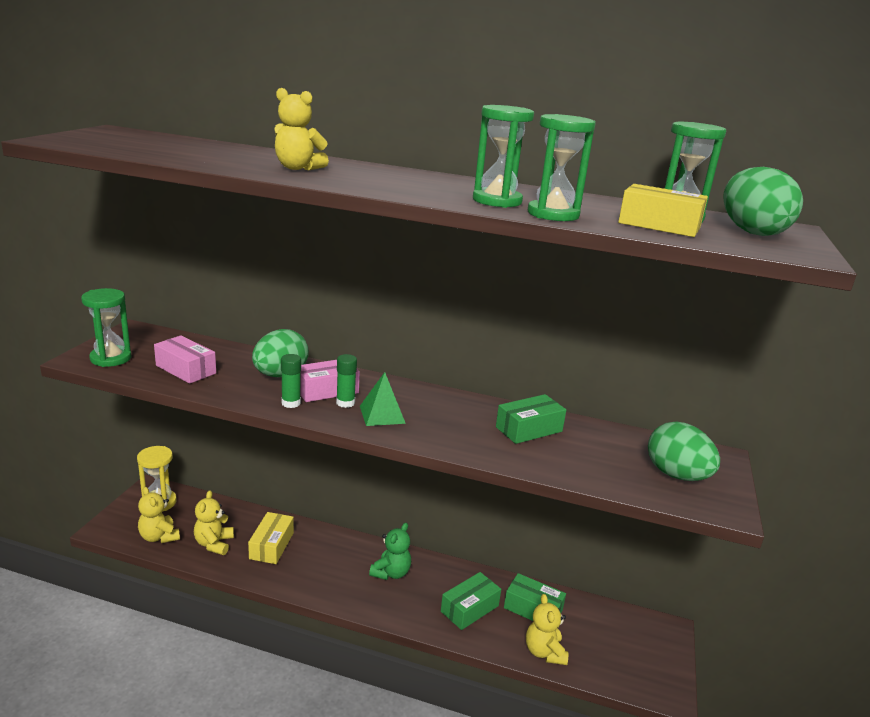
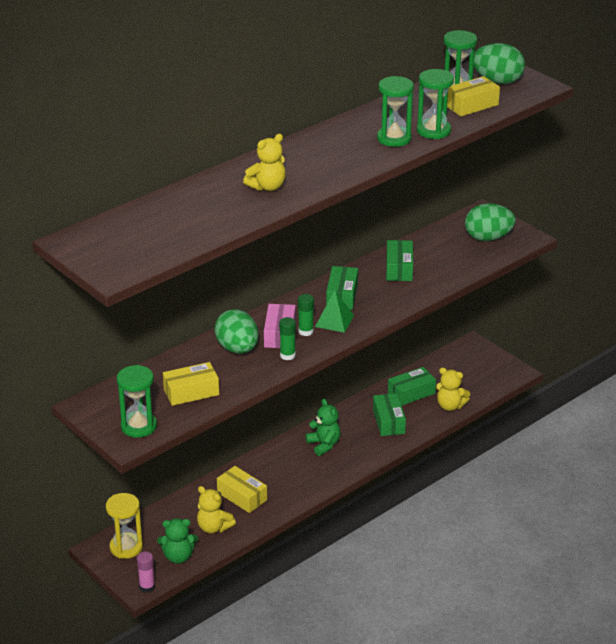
camera: 55 degrees left, 10 degrees up
yellow teddy bear [138,487,180,543] -> green teddy bear [157,518,198,564]
pink box [154,335,216,384] -> yellow box [163,362,219,406]
none -> pink glue stick [137,552,155,593]
none -> green box [326,266,358,310]

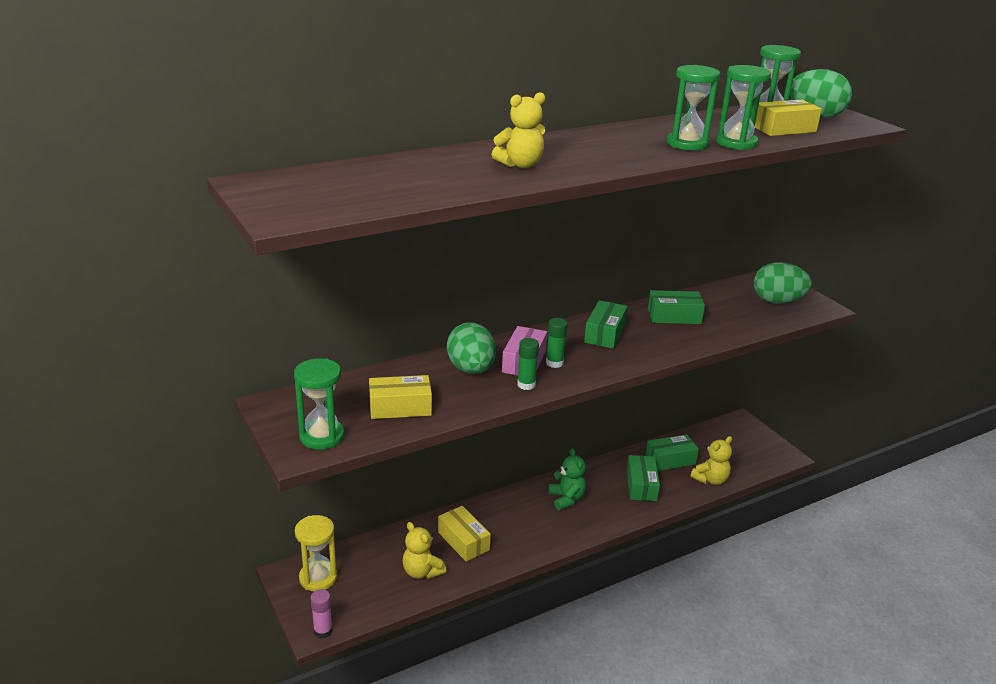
camera: 10 degrees right, 5 degrees down
green teddy bear [157,518,198,564] -> none
green pyramid [315,290,354,333] -> none
green box [386,240,413,281] -> green box turned 75 degrees clockwise [648,290,705,324]
yellow teddy bear [436,367,470,411] -> yellow teddy bear turned 75 degrees counterclockwise [690,436,732,485]

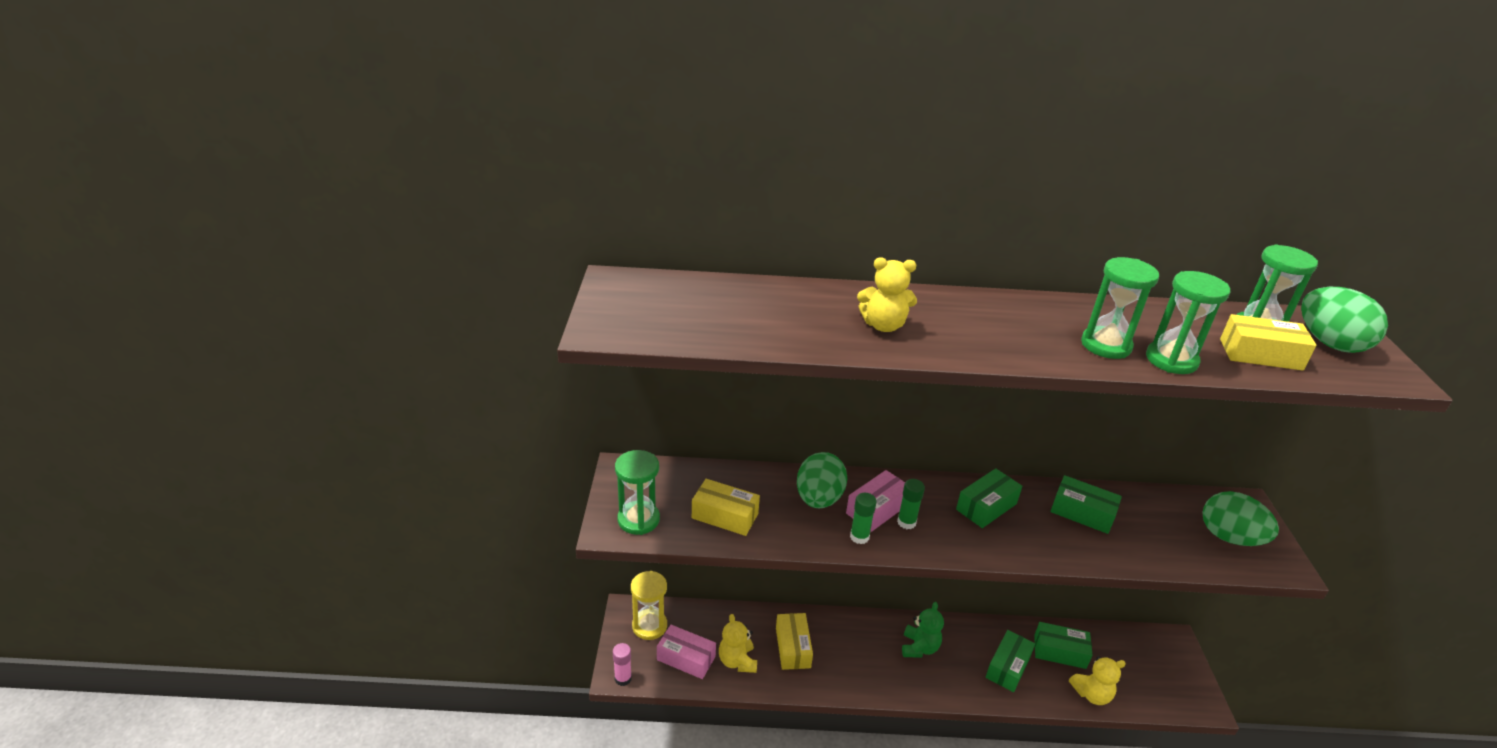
camera: 30 degrees right, 5 degrees up
none -> pink box [657,625,716,679]

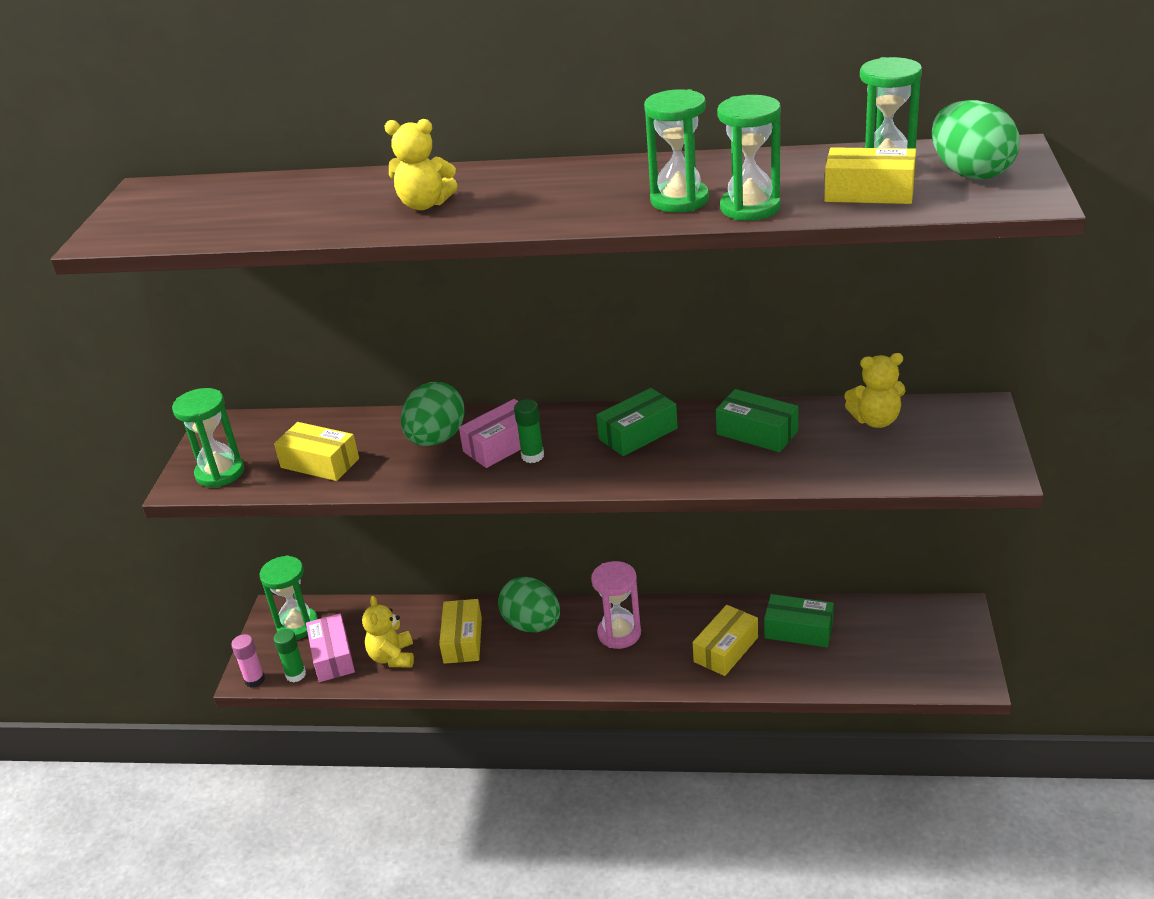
camera: 10 degrees right, 0 degrees up
yellow hourglass [631,571,667,640] -> green hourglass [259,555,318,640]
pink box [657,625,716,679] -> pink box turned 45 degrees clockwise [306,613,355,682]
green glue stick [850,493,876,544] -> green glue stick moved to [273,629,306,682]
green teddy bear [902,602,944,658] -> pink hourglass [591,561,641,649]
green box [986,630,1035,692] -> yellow box [693,605,758,676]
yellow teddy bear [1069,656,1126,705] -> yellow teddy bear moved to [845,353,906,428]
green egg [1202,491,1279,546] -> green egg moved to [498,577,560,632]

